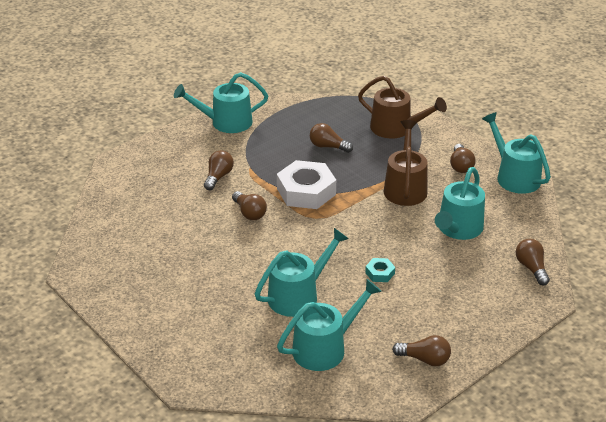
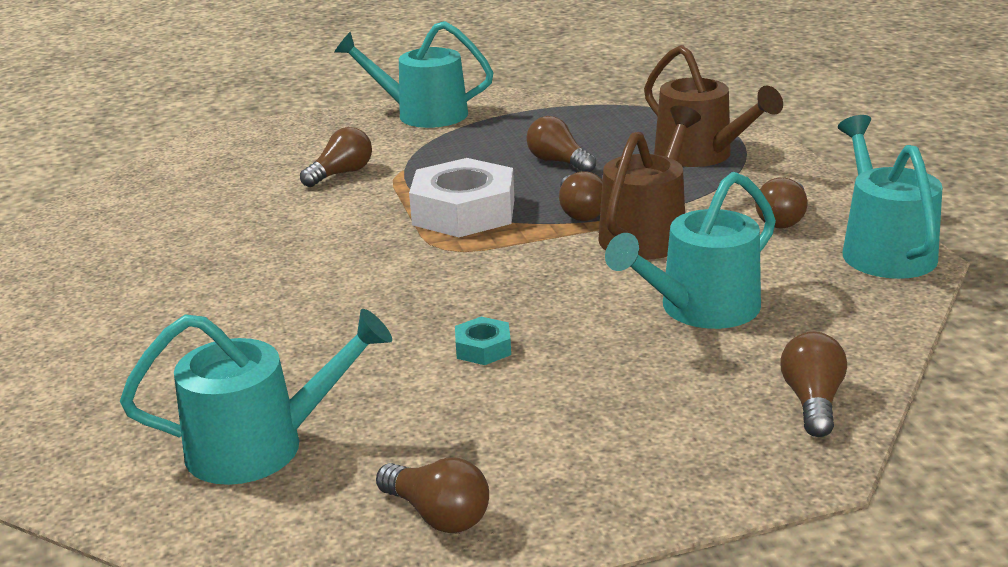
camera: 25 degrees right, 10 degrees down
brown light bulb [232,191,267,220] -> brown light bulb moved to [559,171,603,221]
turquoise watering can [255,228,349,317] -> none

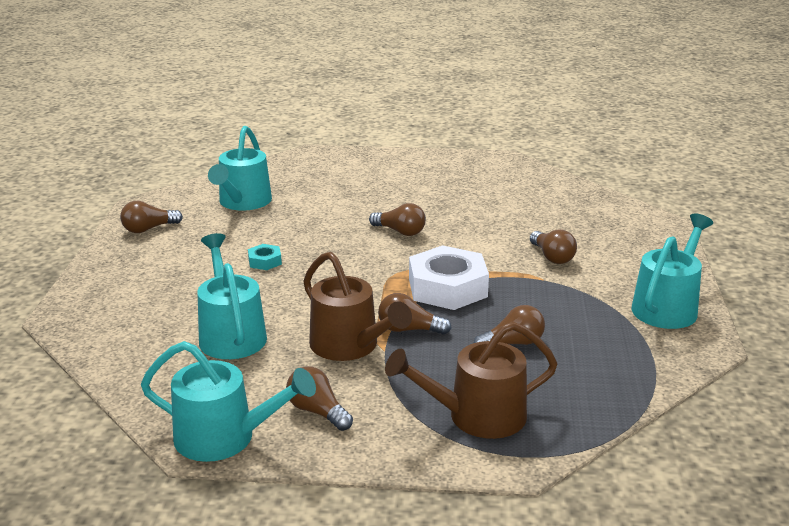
camera: 110 degrees right, 0 degrees up
brown light bulb [781,332,847,437] -> brown light bulb moved to [369,203,426,236]

